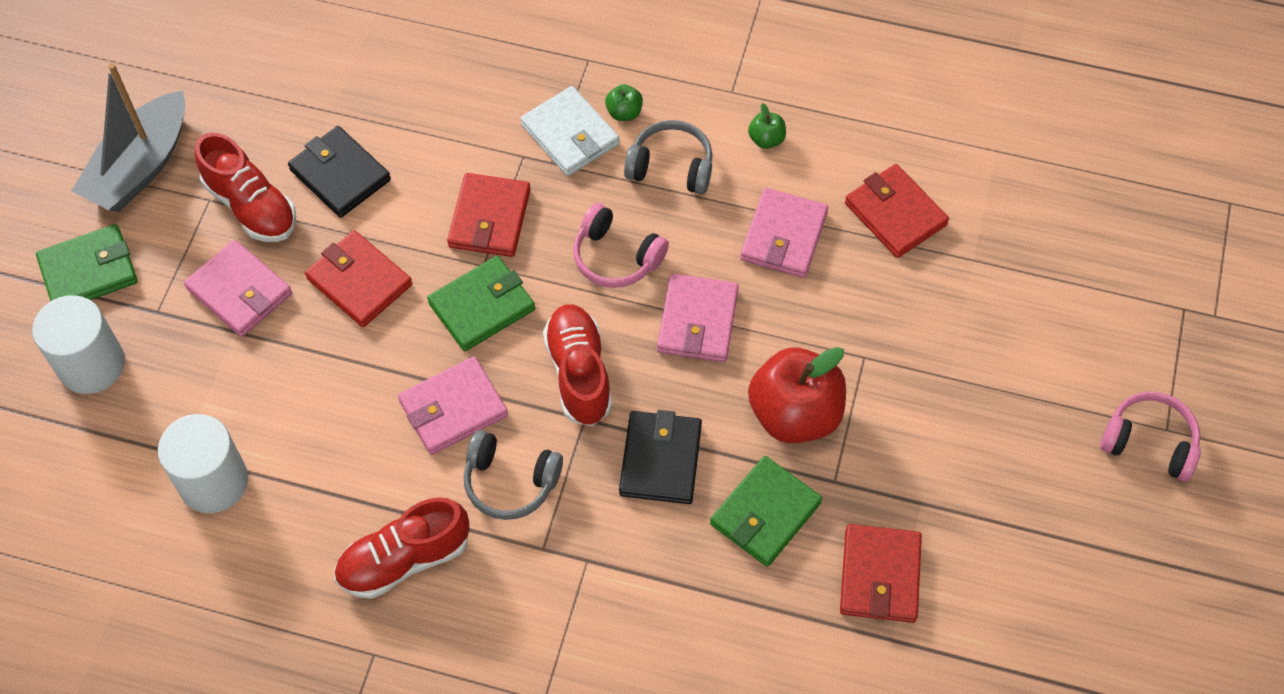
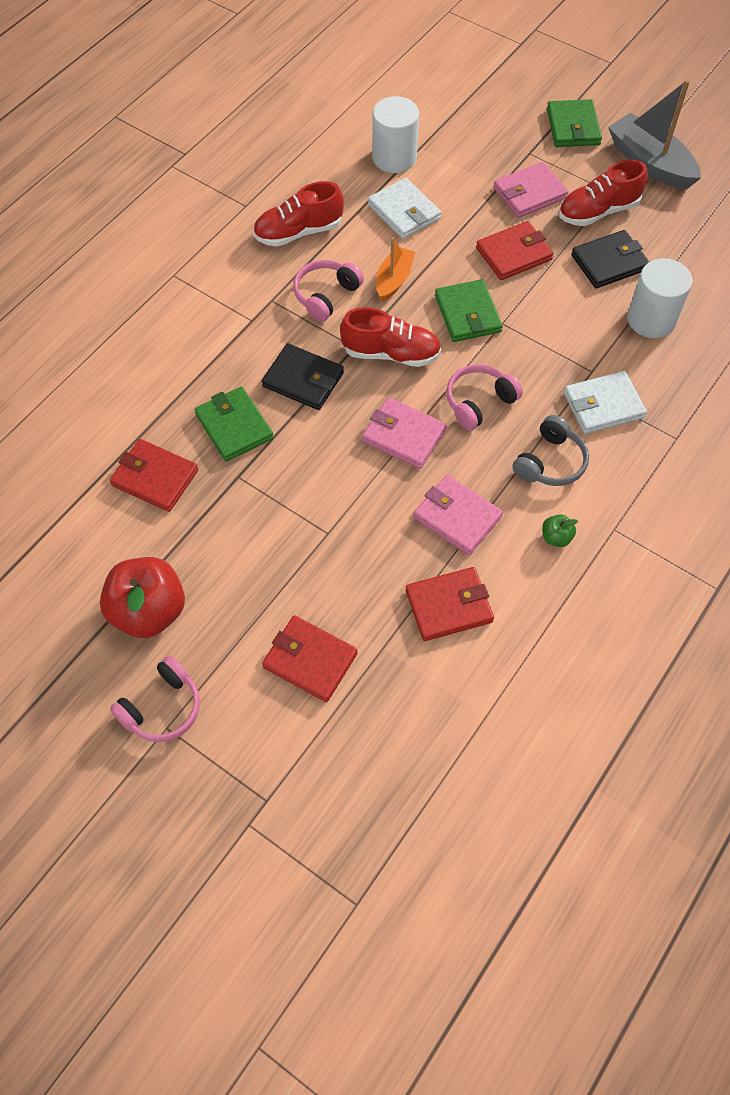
camera: 110 degrees right, 0 degrees up
white cylinder [32,295,125,394] -> white cylinder moved to [627,258,692,338]
red shoe [334,497,469,599] -> red shoe turned 105 degrees counterclockwise [253,181,344,247]
pink wallet [398,357,508,455] -> orange boat [376,237,415,302]
red wallet [447,173,531,257] -> red wallet moved to [262,615,358,702]
grey headphones [464,430,563,520] -> pink headphones [293,260,364,322]
green apple [605,84,643,121] -> none
red apple [748,347,846,443] -> red apple moved to [100,557,185,638]
none -> white wallet [368,178,441,239]

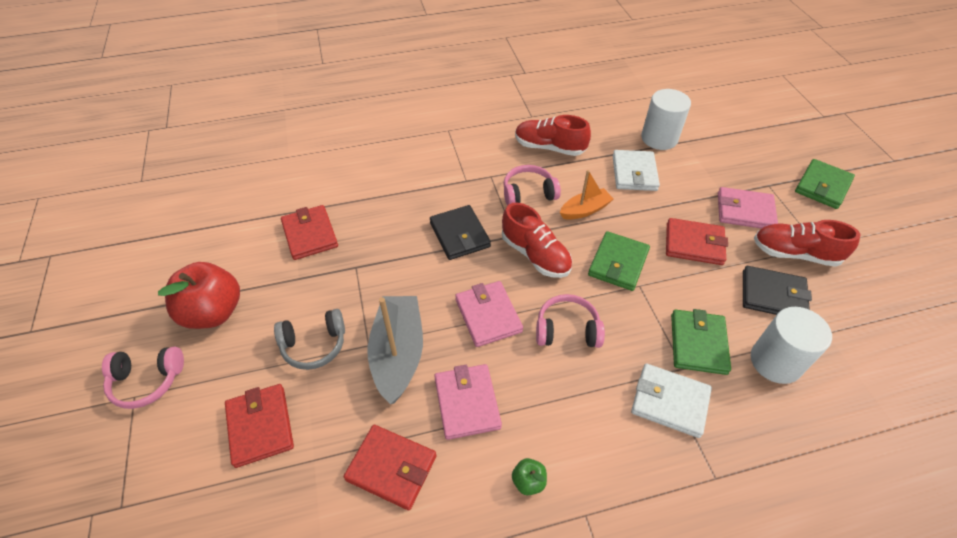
camera: 40 degrees right, 10 degrees down
green wallet [195,387,274,461] -> green wallet moved to [671,309,731,375]
grey headphones [513,415,589,486] -> grey headphones moved to [274,309,345,370]
grey boat [608,80,701,190] -> grey boat moved to [367,296,423,404]

